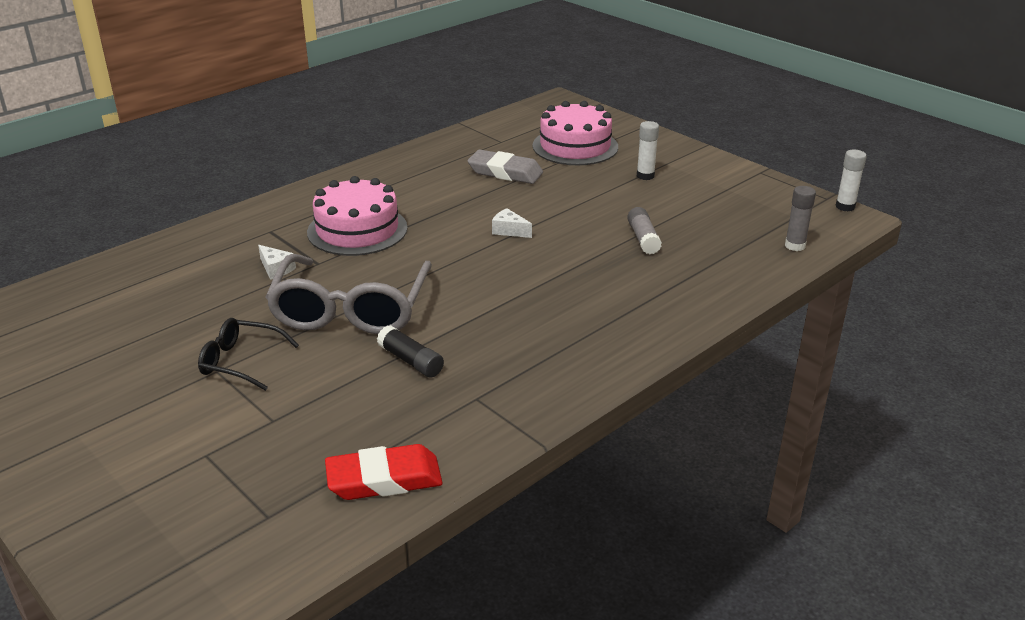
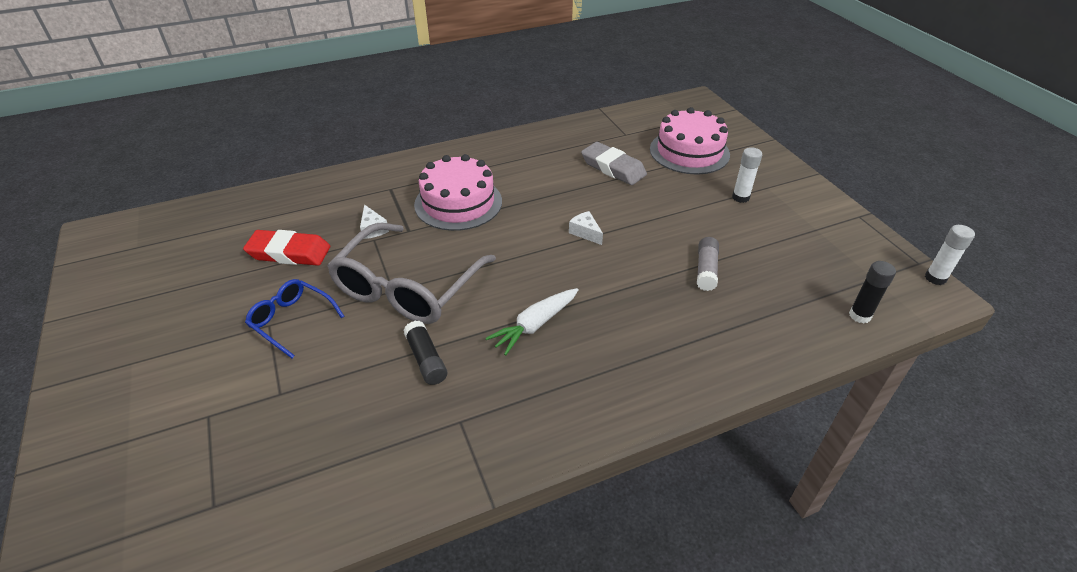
camera: 20 degrees right, 10 degrees up
black glasses [198,318,299,391] -> blue glasses [245,279,344,358]
red eraser [325,444,443,500] -> red eraser moved to [243,230,330,266]
grey glue stick [785,186,816,251] -> black glue stick [849,261,896,323]
none -> white carrot [486,288,579,355]

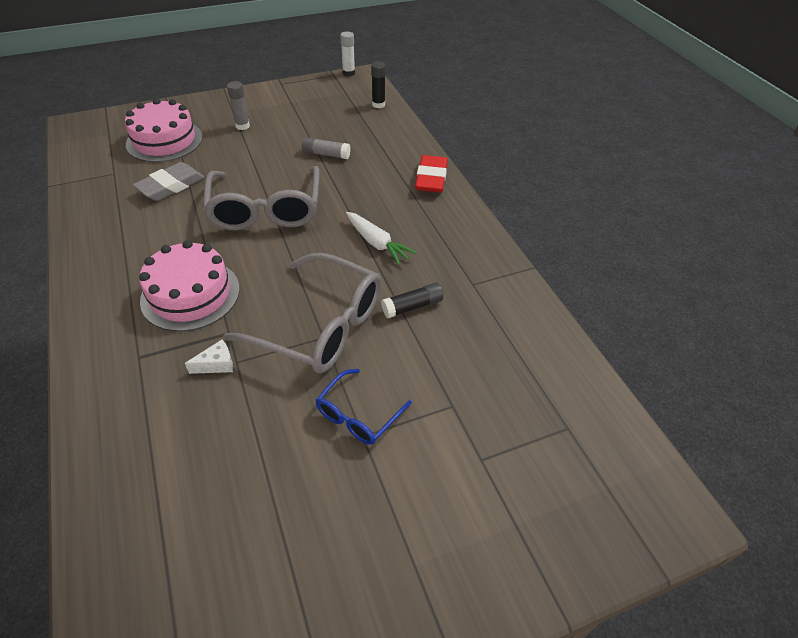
camera: 90 degrees left, 5 degrees up
red eraser [243,230,330,266] -> red eraser moved to [415,155,448,193]
white cheese [569,211,603,245] -> grey glasses [203,166,320,231]
white glue stick [732,147,762,203] -> grey glue stick [227,81,250,130]

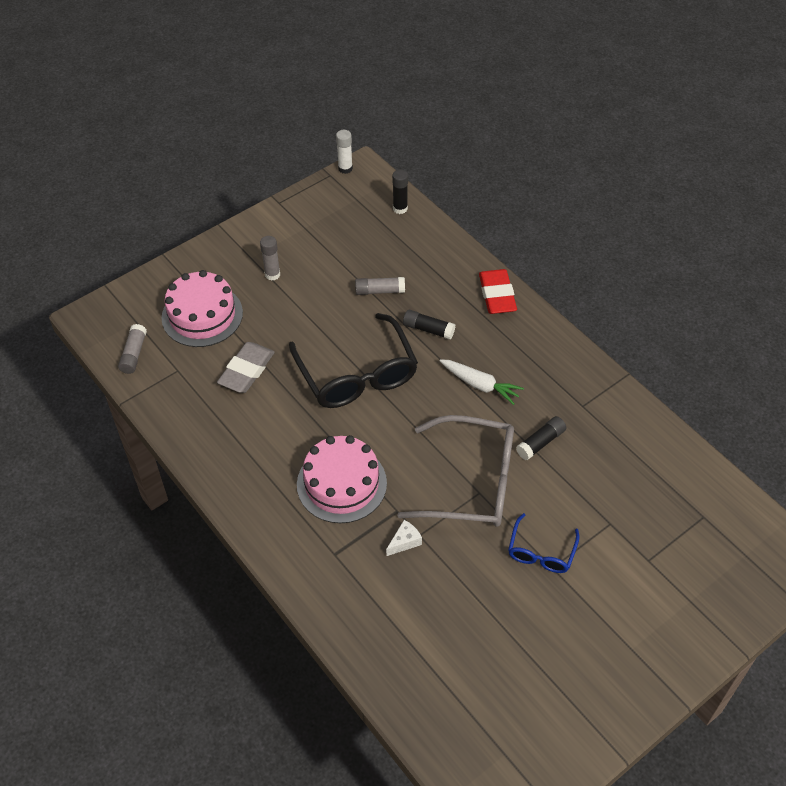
camera: 15 degrees left, 5 degrees up
grey glasses [203,166,320,231] -> black glasses [289,313,418,408]
none -> grey glue stick [118,324,147,374]
none -> black glue stick [403,310,455,340]

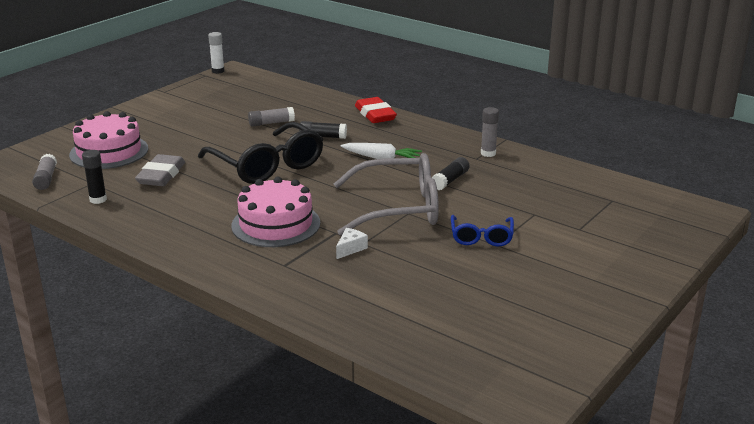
camera: 15 degrees left, 25 degrees down
grey glue stick [260,236,280,281] -> grey glue stick moved to [481,107,499,157]
black glue stick [392,170,408,214] -> black glue stick moved to [82,150,107,204]

